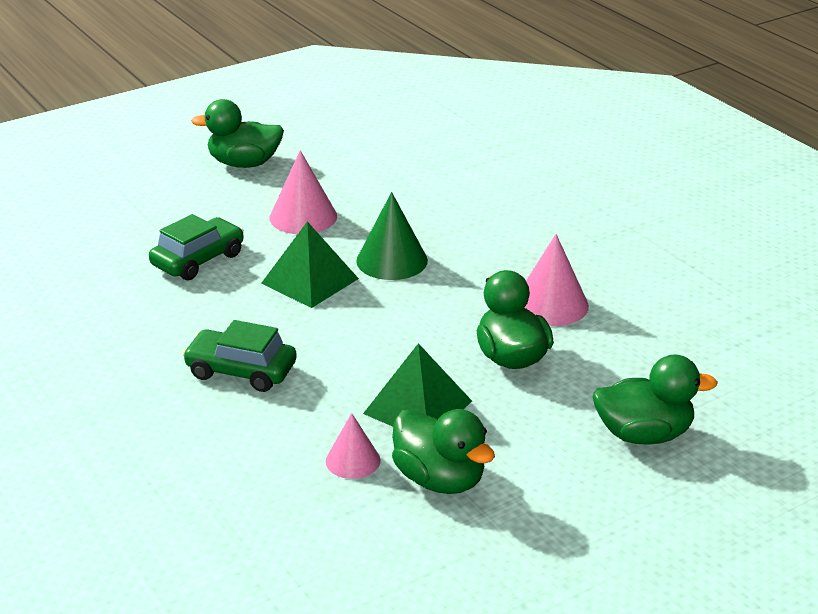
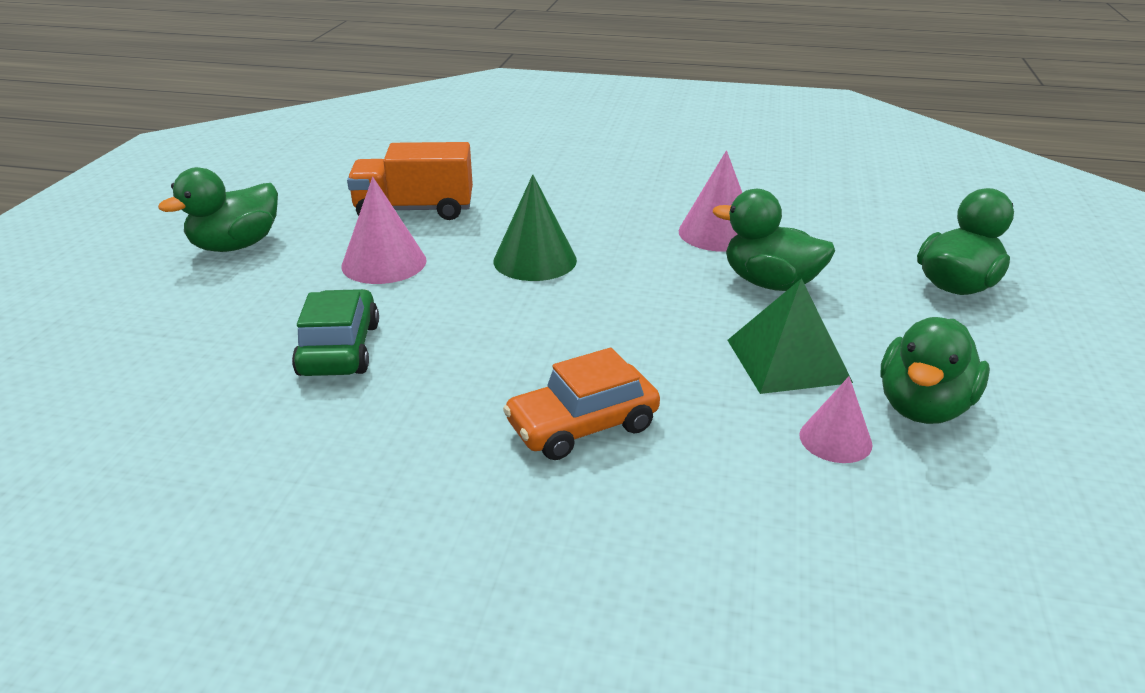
camera: 45 degrees left, 0 degrees up
green car [182,320,297,392] -> orange car [503,348,660,460]
green pyramid [261,221,359,308] -> none
green duck [392,409,495,494] -> green duck turned 120 degrees clockwise [880,317,990,424]
none -> orange truck [347,142,473,220]

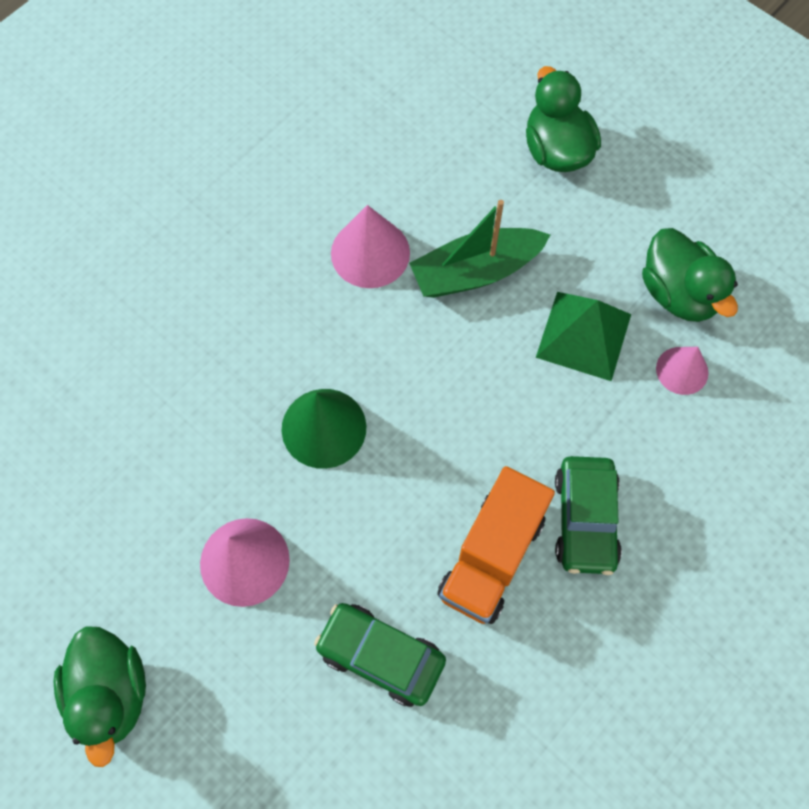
camera: 60 degrees left, 35 degrees up
orange truck [347,142,473,220] -> orange truck moved to [437,466,555,624]
orange car [503,348,660,460] -> green car [555,456,622,575]
green duck [713,189,835,291] -> green boat [409,200,550,298]

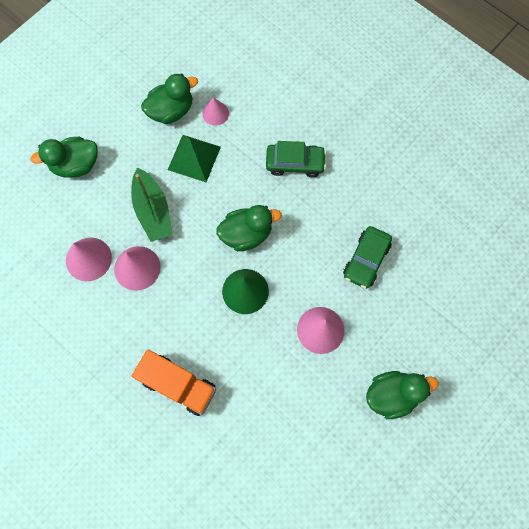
camera: 90 degrees left, 5 degrees up
orange truck [437,466,555,624] -> orange truck moved to [132,349,216,416]
none -> pink cone [66,237,112,281]
none -> green duck [216,205,282,251]

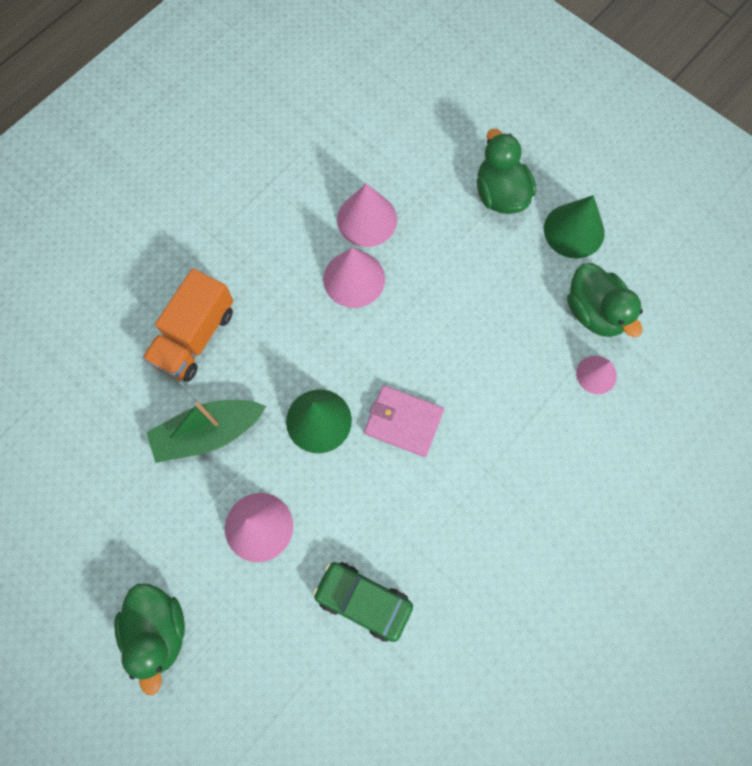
camera: 90 degrees right, 0 degrees up
green boat [131,167,173,242] -> green boat moved to [146,400,266,463]
green pyramid [168,135,221,182] -> none
green duck [216,205,282,251] -> pink wallet [364,385,444,457]
green car [266,141,326,177] -> none
none -> green cone [544,195,604,258]

